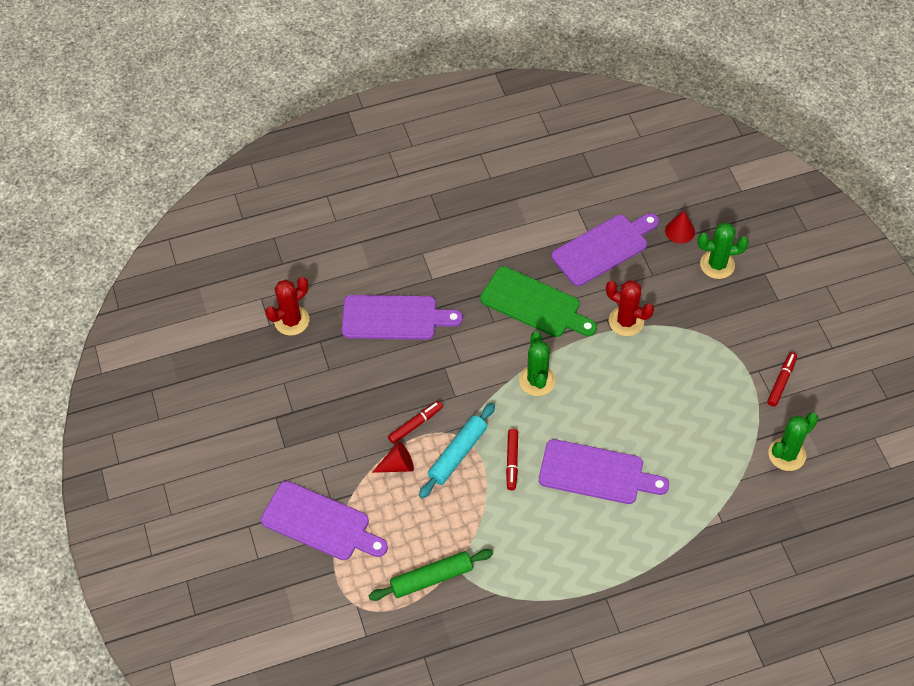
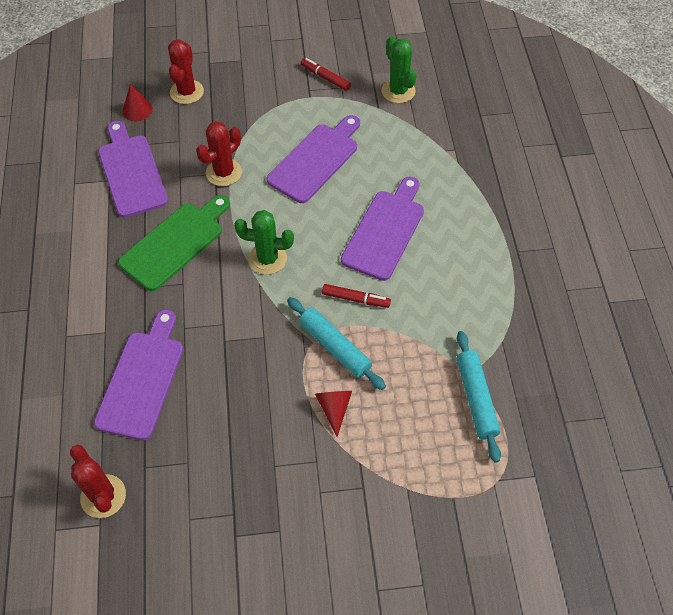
camera: 80 degrees left, 0 degrees up
purple cutting board [261,481,388,560] -> purple cutting board moved to [267,115,360,203]
green rolling pin [368,549,493,601] -> turquoise rolling pin [457,331,501,463]
red marker [388,401,443,444] -> none
green cactus [698,222,749,279] -> red cactus [168,40,204,104]

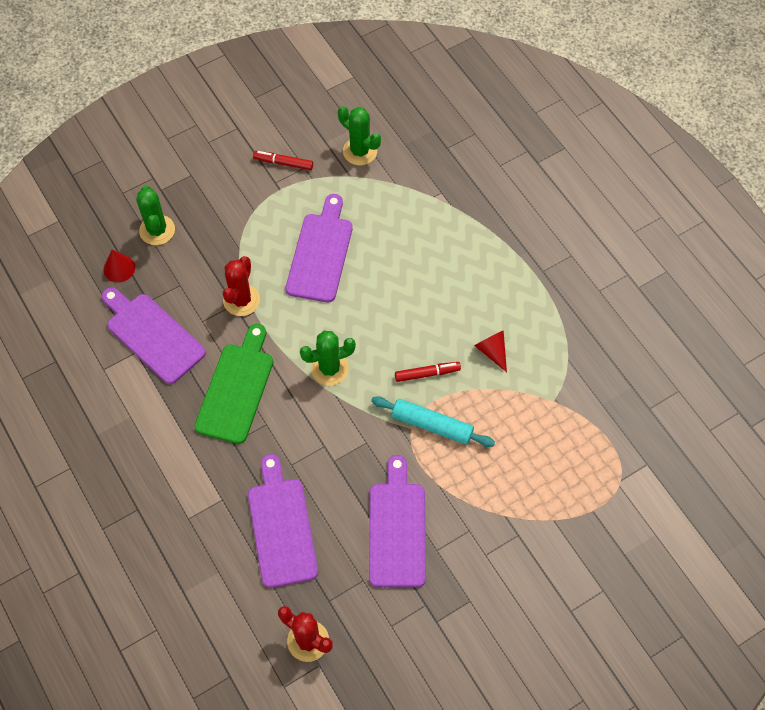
camera: 25 degrees left, 5 degrees up
red cactus [168,40,204,104] -> green cactus [136,186,175,245]
red cone [315,391,352,437] -> red cone moved to [474,330,507,372]
purple cutting board [341,177,424,281] -> purple cutting board moved to [369,455,426,587]
turquoise rolling pin [457,331,501,463] -> none

